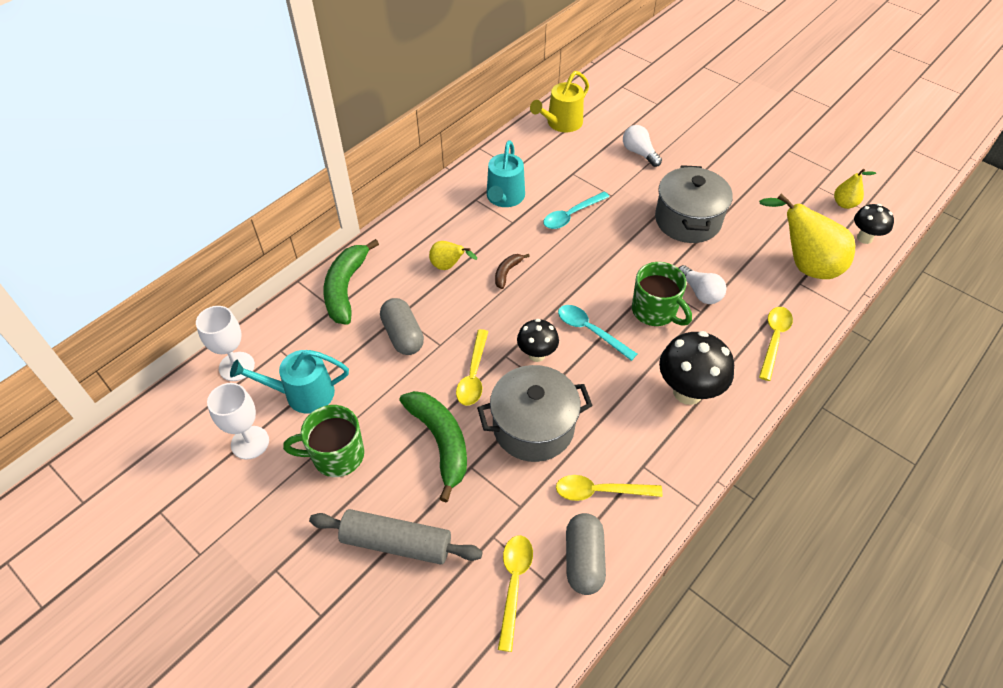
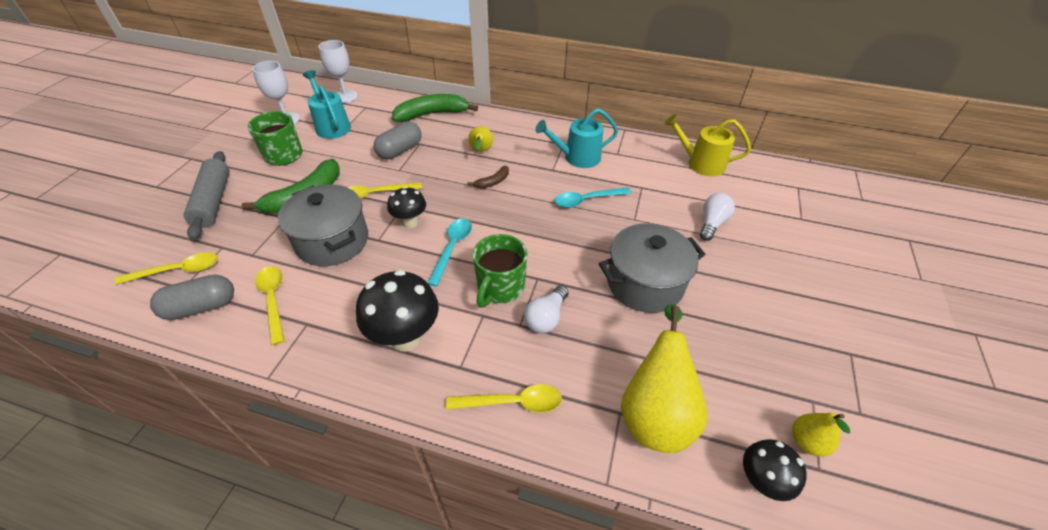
camera: 65 degrees right, 5 degrees down
brown banana [495,254,530,289] -> brown banana turned 135 degrees clockwise [467,166,509,189]
turquoise spoon [543,192,609,229] -> turquoise spoon turned 45 degrees counterclockwise [555,187,631,208]

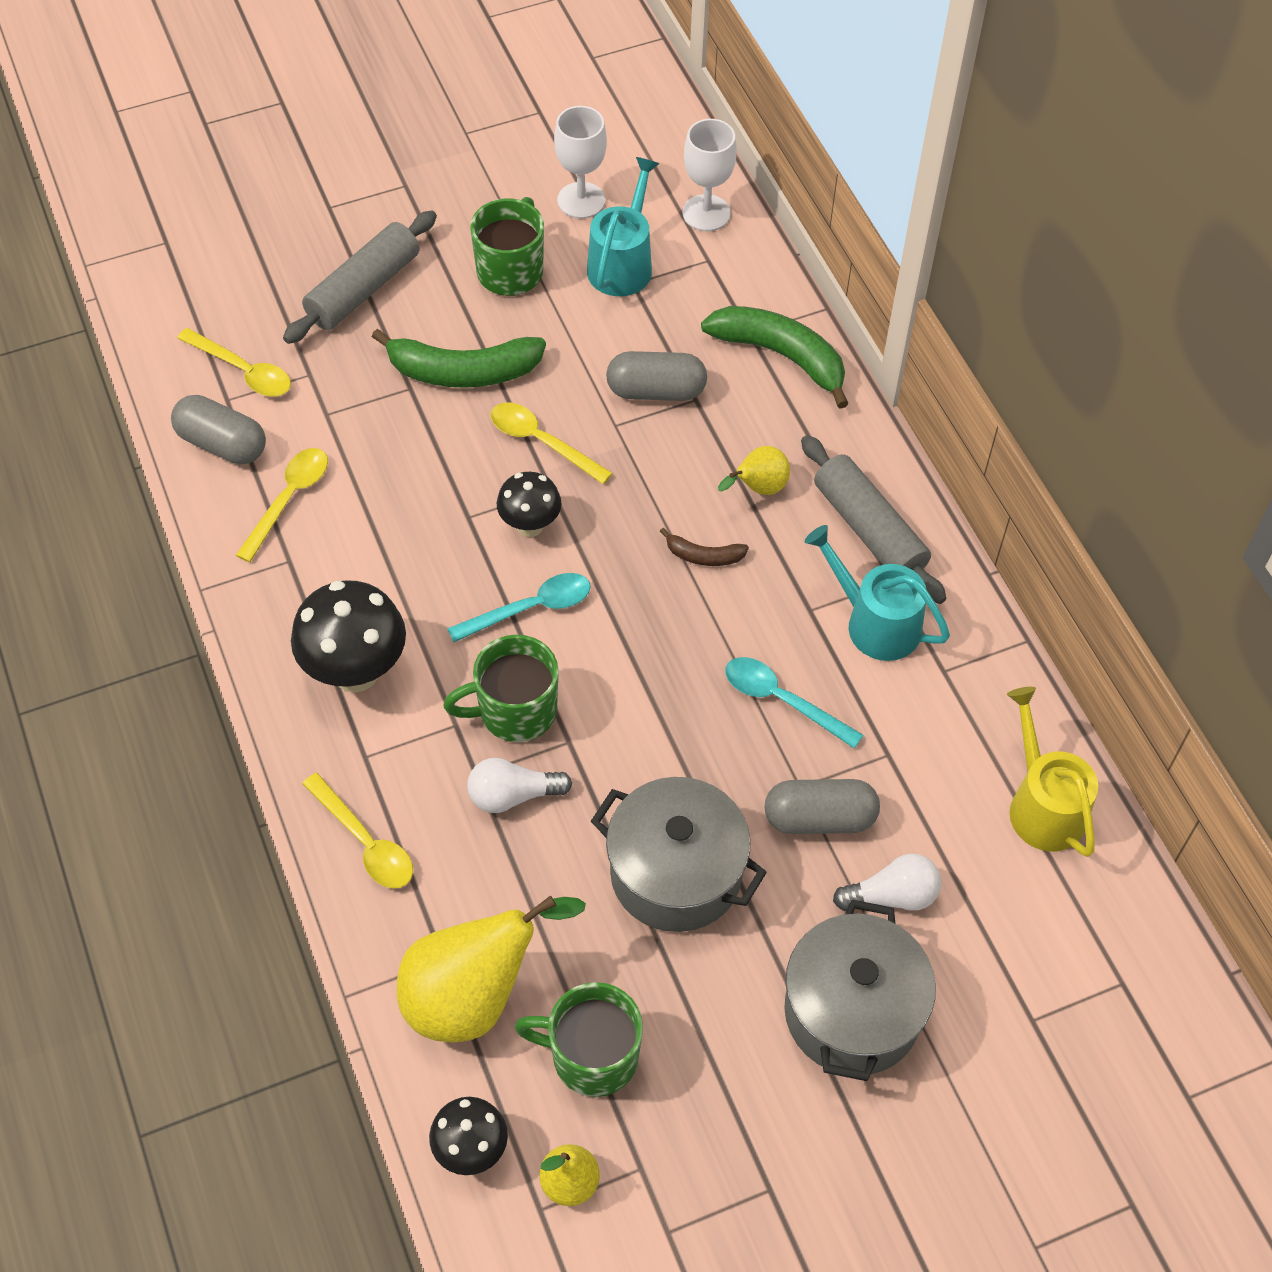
camera: 50 degrees right, 10 degrees up
grey pot [278,184,368,266] -> grey pot moved to [784,900,936,1081]
none -> green mug [514,982,643,1097]
none -> grey capsule [764,779,880,834]
none -> grey rolling pin [801,435,946,604]

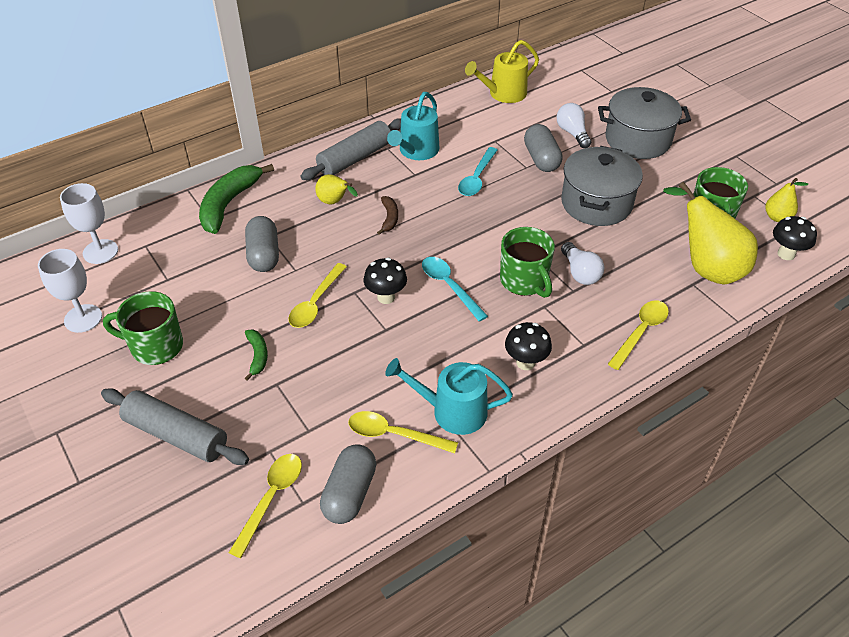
camera: 100 degrees left, 10 degrees down
black mushroom [291,580,406,693] -> black mushroom [505,322,552,370], size x0.60
green banana [372,329,546,388] -> green banana [245,329,268,381], size x0.49
turquoise watering can [587,157,660,296] -> turquoise watering can moved to [385,358,513,435]

